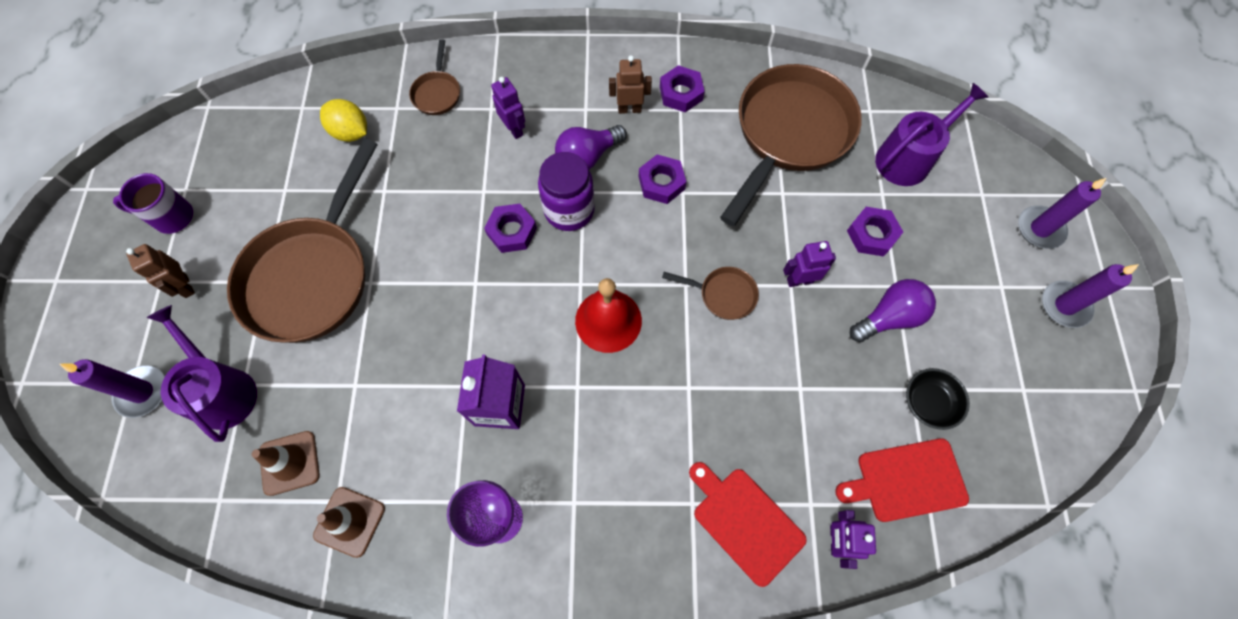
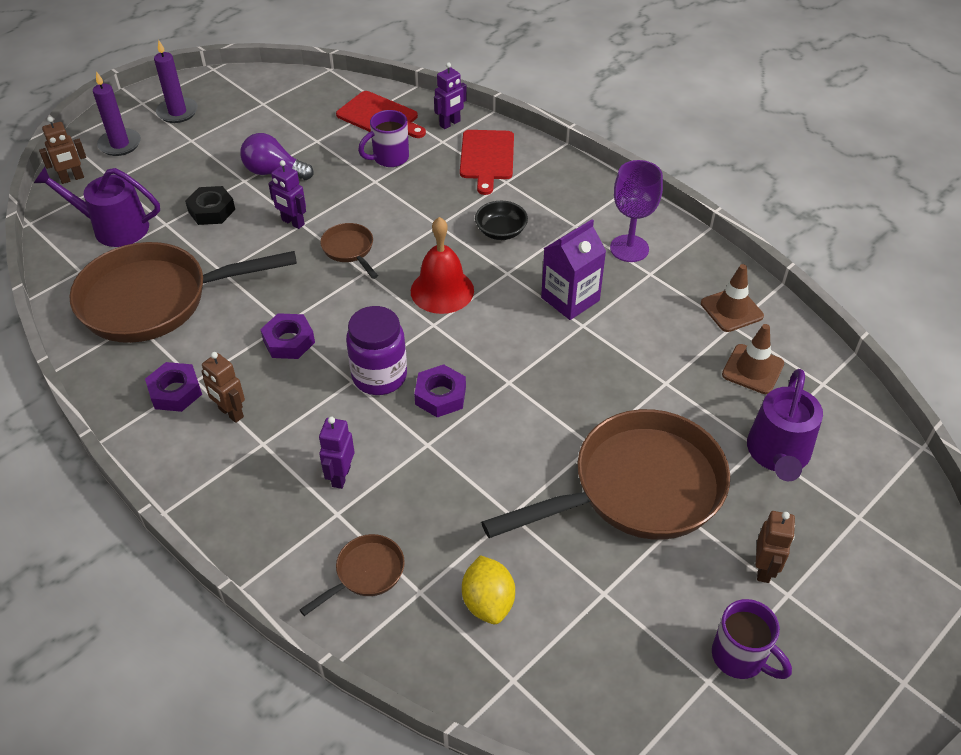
camera: 135 degrees left, 20 degrees down
purple candle [60,359,165,418] -> none
purple light bulb [555,125,627,170] -> none
purple nut [847,207,903,256] -> black nut [185,186,235,225]
black bowl [906,368,970,430] -> black bowl moved to [475,201,528,240]
none -> brown robot [39,117,86,184]
none -> purple mug [358,110,409,167]

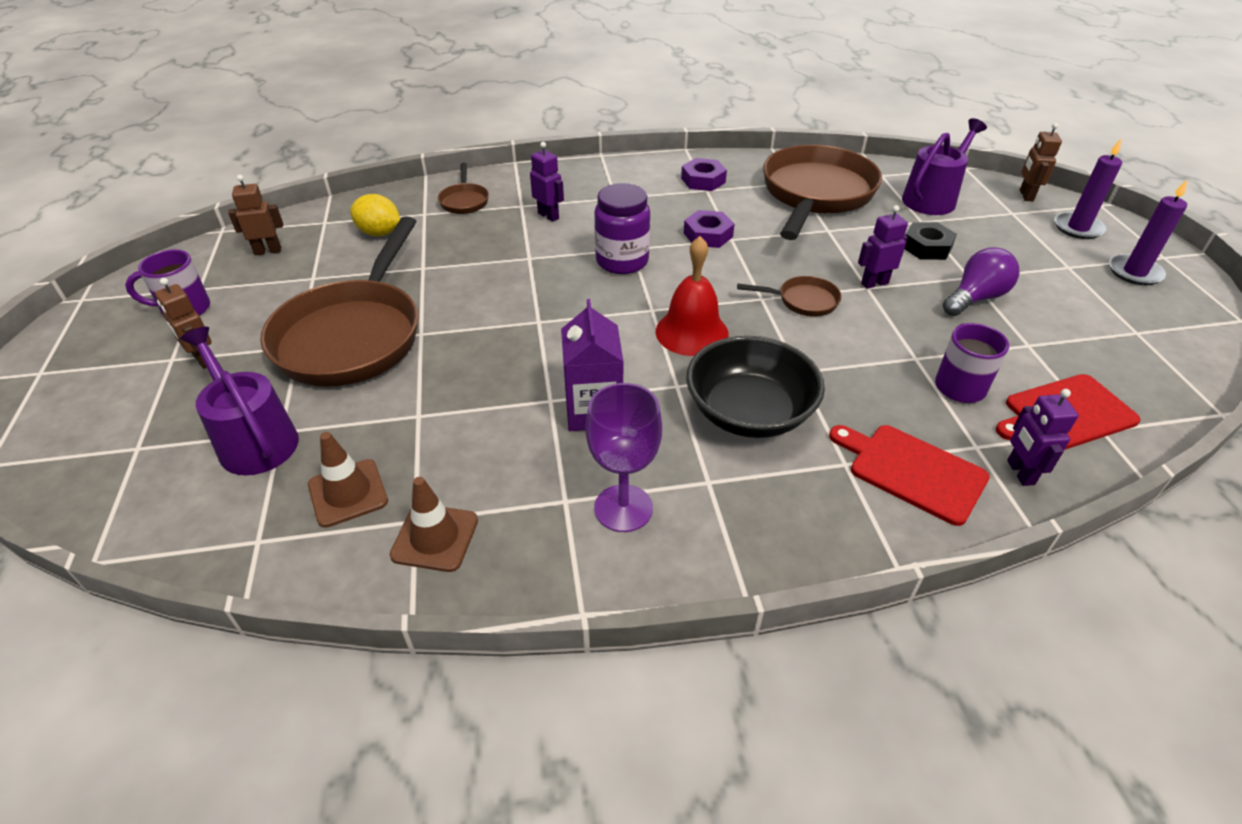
camera: 125 degrees right, 5 degrees down
brown robot [201,352,245,423] -> brown robot moved to [228,175,283,255]
purple nut [414,364,466,417] -> none
black bowl [475,201,528,240] -> black bowl [686,336,825,438], size x1.85

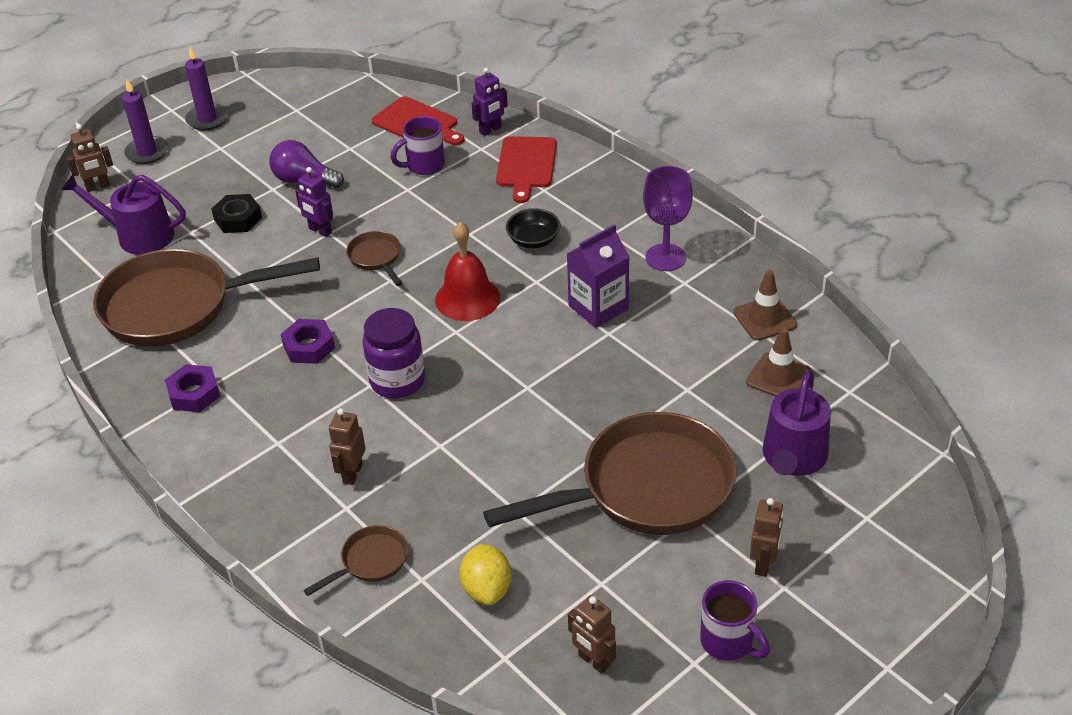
camera: 120 degrees left, 0 degrees up
purple robot [530,142,564,222] -> brown robot [329,408,366,485]
black bowl [686,336,825,438] -> black bowl [506,208,561,248], size x0.54

